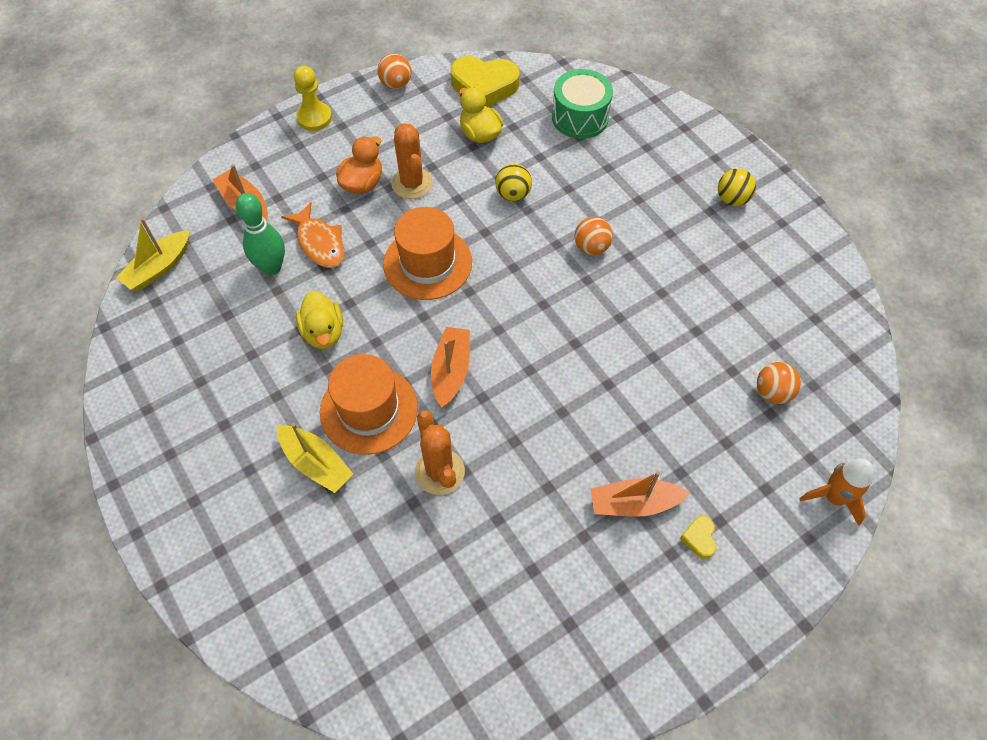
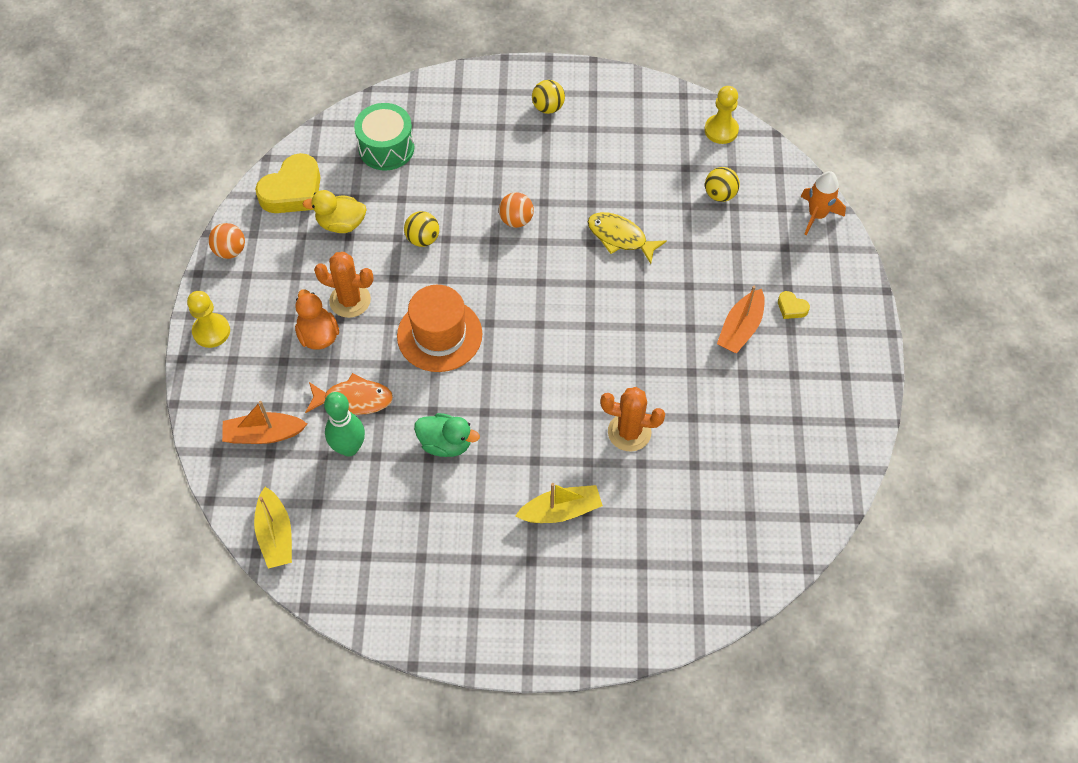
camera: 55 degrees left, 0 degrees up
yellow duck [296,290,343,349] -> green duck [414,413,480,457]
orange hat [320,354,418,455] -> none
orange boat [431,327,470,408] -> none
orange ball [757,362,801,404] -> yellow ball [705,167,740,202]
none -> yellow fish [588,212,667,264]
none -> yellow pawn [704,86,739,144]

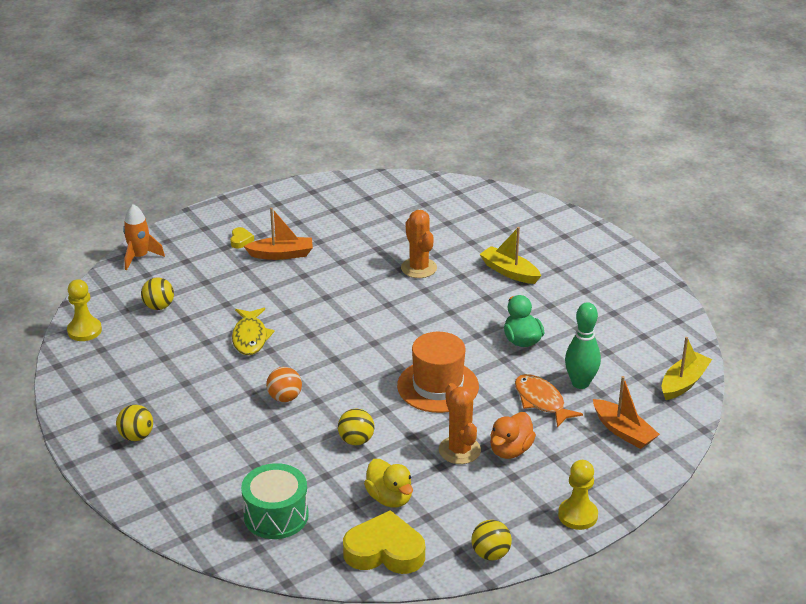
camera: 125 degrees left, 25 degrees down
orange ball [208,223,245,259] -> yellow ball [471,520,512,560]

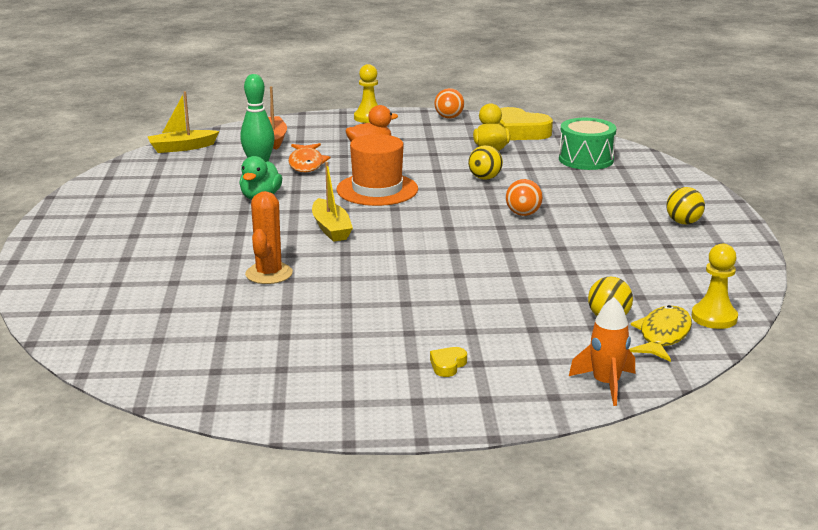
camera: 150 degrees left, 10 degrees down
yellow fish [232,308,275,355] -> yellow fish moved to [629,305,692,362]
orange boat [244,207,313,260] -> none
orange cactus [439,383,481,464] -> none
yellow ball [471,520,512,560] -> orange ball [434,88,464,119]
yellow boat [480,227,541,284] -> yellow boat moved to [312,162,353,242]

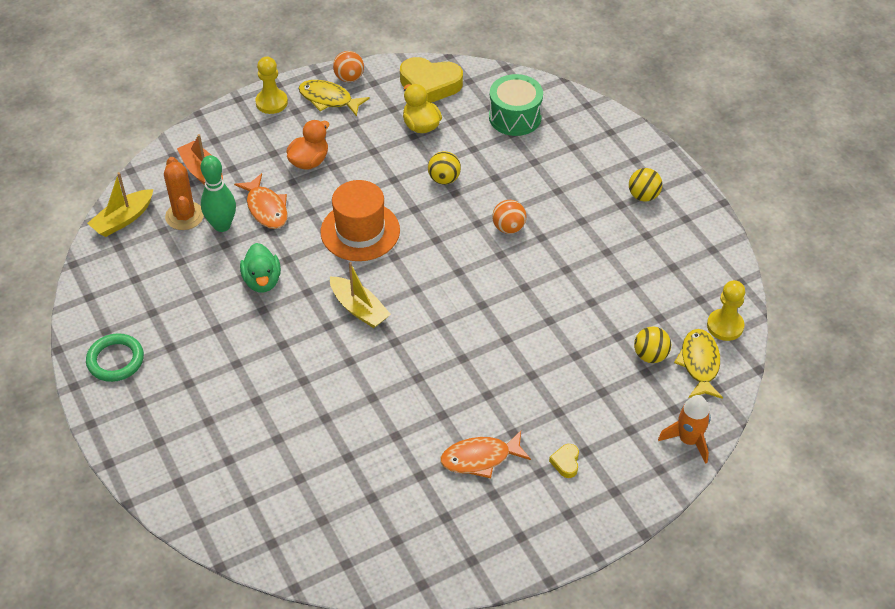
camera: 25 degrees left, 25 degrees up
orange cactus [245,191,293,284] -> orange cactus moved to [164,157,204,230]
none -> green ring [86,333,144,382]
none -> yellow fish [298,80,370,117]
none -> orange fish [440,431,531,478]

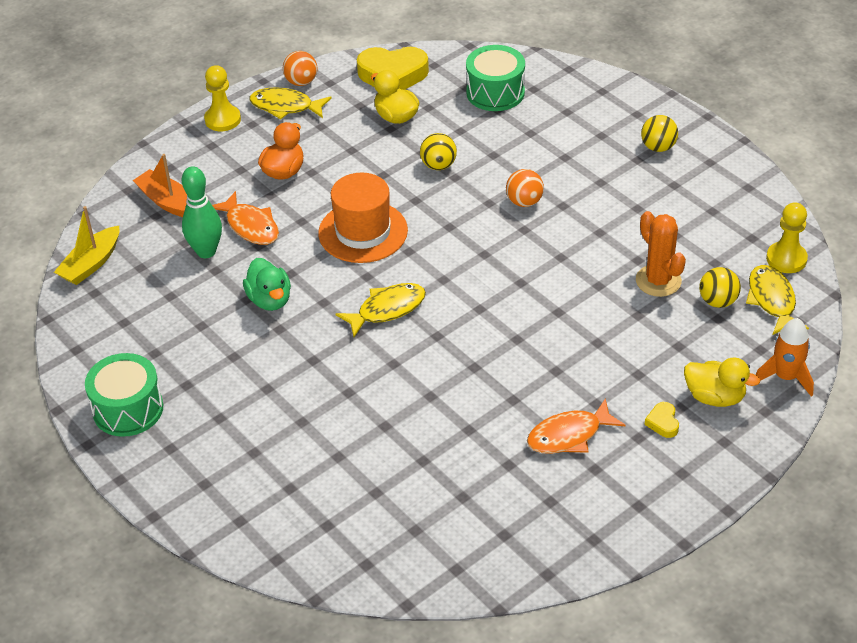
camera: 10 degrees left, 5 degrees down
green ring [86,333,144,382] -> green drum [85,353,163,437]
orange cactus [164,157,204,230] -> orange cactus moved to [636,211,686,297]
yellow boat [330,262,391,328] -> yellow fish [335,283,426,337]
none -> yellow duck [684,357,760,407]

